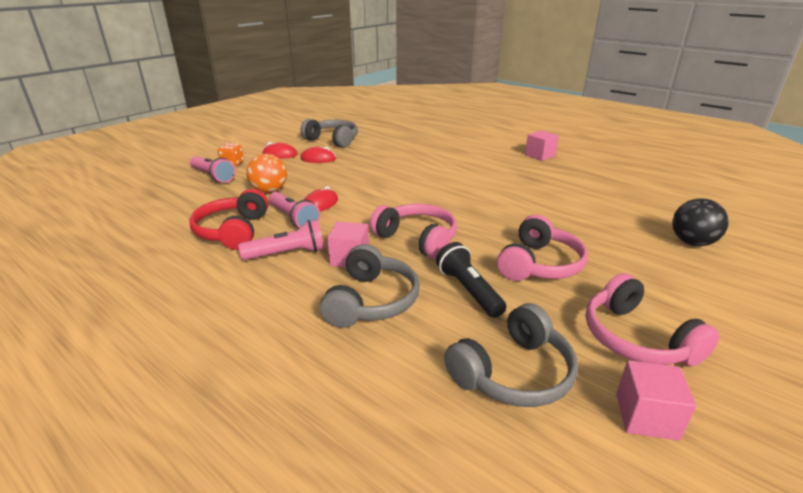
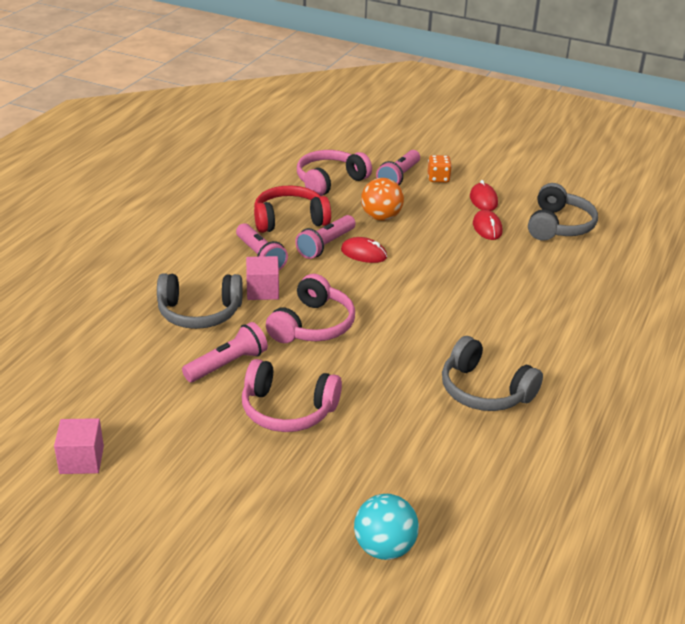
camera: 75 degrees right, 5 degrees up
black flashlight [436,242,506,318] -> pink flashlight [182,322,268,382]
grey headphones [444,303,578,407] -> grey headphones moved to [442,336,543,411]
pink cube [525,130,559,161] -> none
pink headphones [586,273,720,366] -> pink headphones moved to [297,150,372,196]
black ball [672,199,729,246] -> turquoise ball [354,494,419,560]

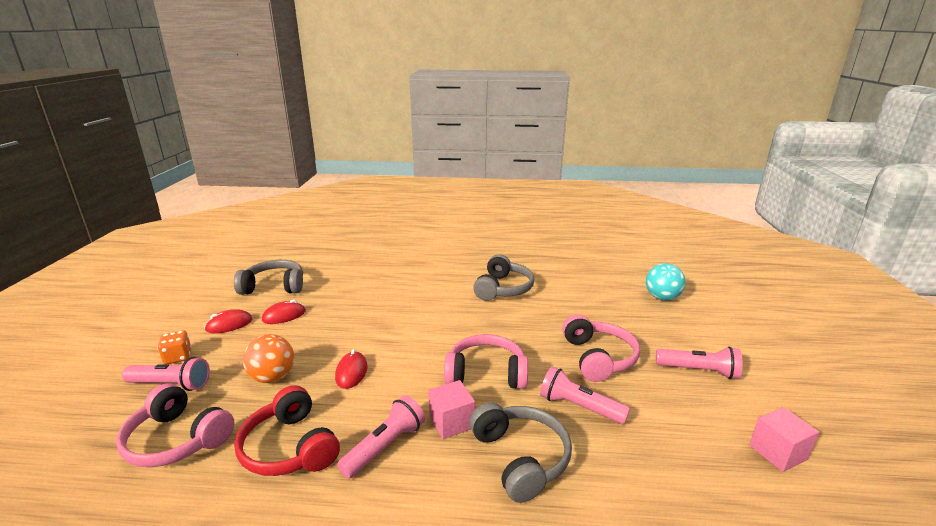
camera: 110 degrees left, 10 degrees down
pink flashlight [295,215,356,259] -> pink flashlight moved to [656,347,743,379]

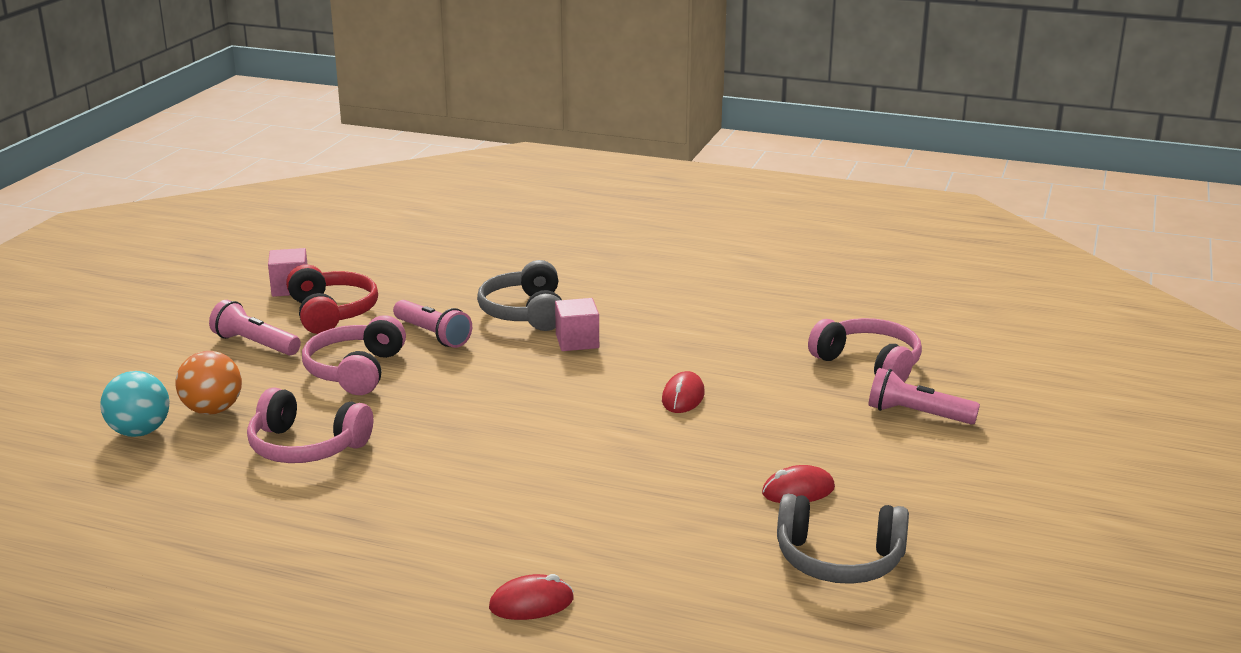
camera: 165 degrees left, 0 degrees up
orange dice [158,330,192,364] -> none
red mouse [204,309,252,333] -> red mouse moved to [489,574,574,620]
red headphones [234,385,340,476] -> red headphones moved to [286,264,378,334]
orange ball [243,334,294,383] -> orange ball moved to [175,351,242,415]
pink flashlight [337,395,425,479] -> none
pink headphones [444,334,528,389] -> pink headphones moved to [247,387,373,463]
grey headphones [473,254,534,301] -> none

